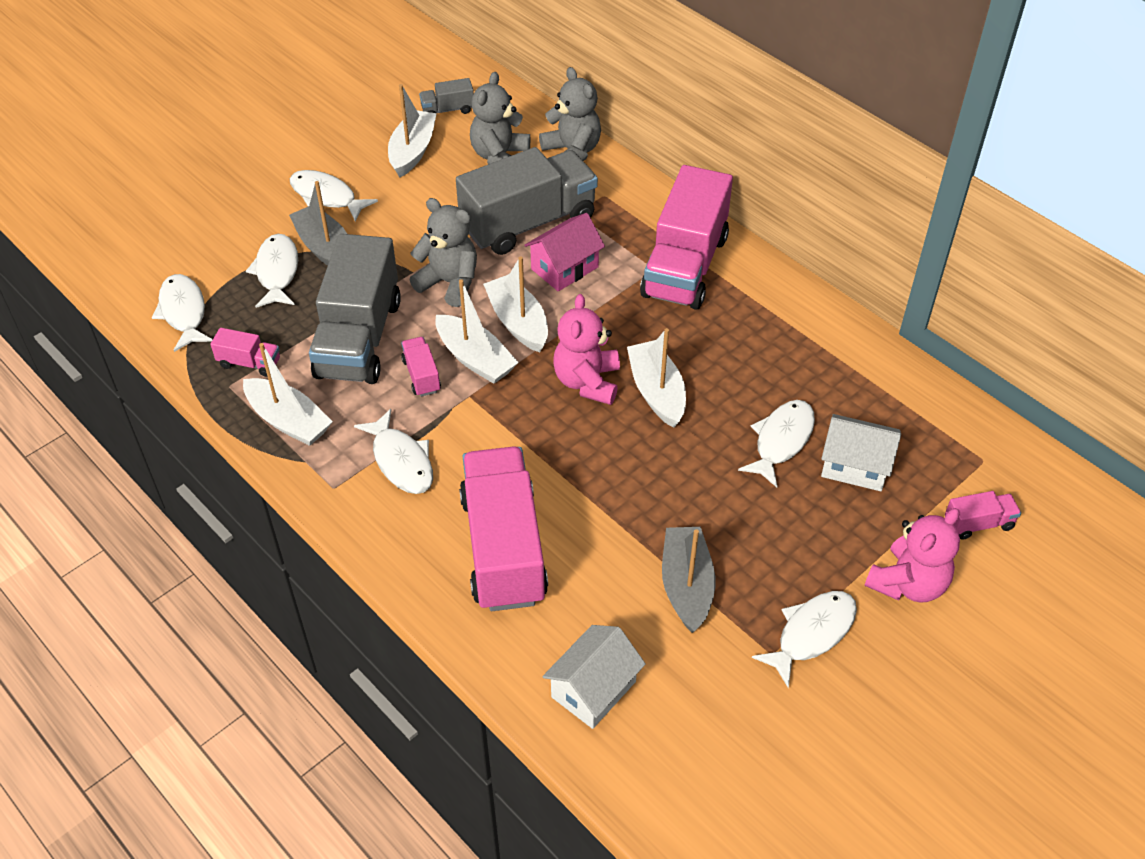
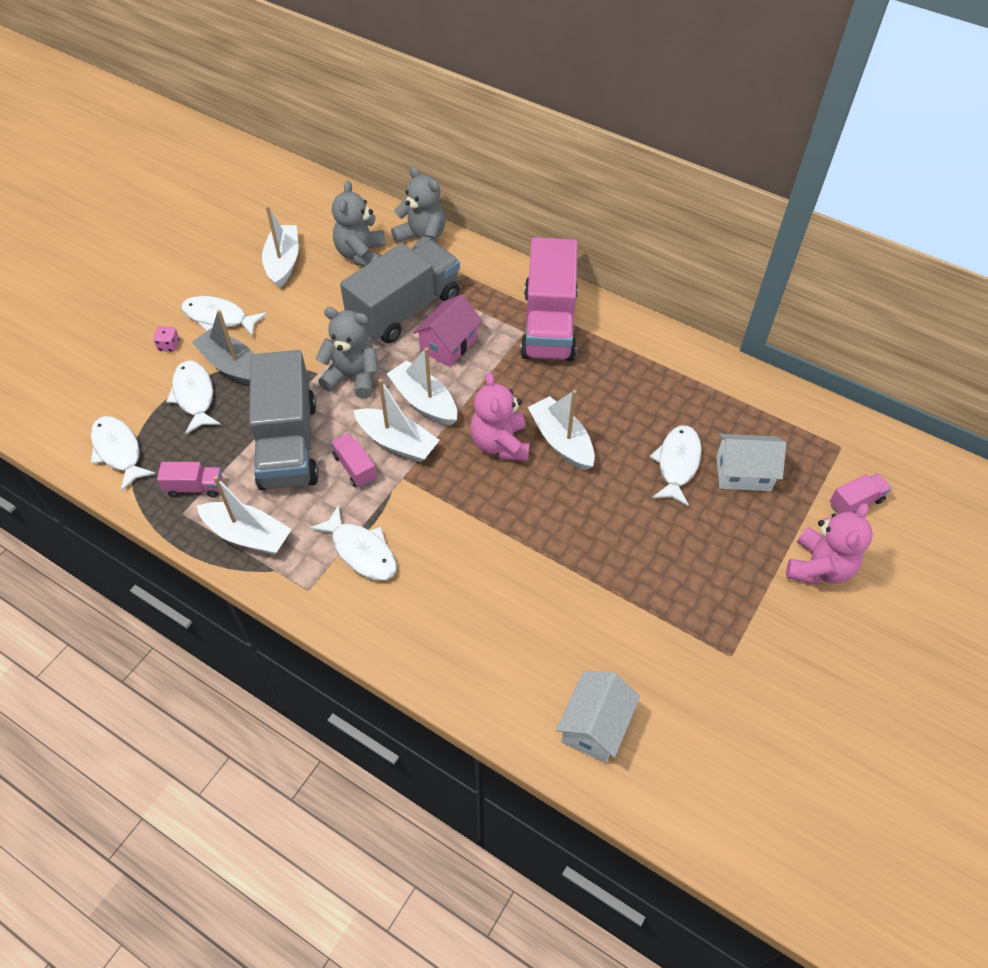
camera: 15 degrees left, 5 degrees up
grey truck [419,78,474,114] -> none
pink truck [459,446,548,611] -> none
grey boat [662,527,716,633] -> none
white fish [752,591,857,688] -> none
none -> pink dice [153,326,180,352]

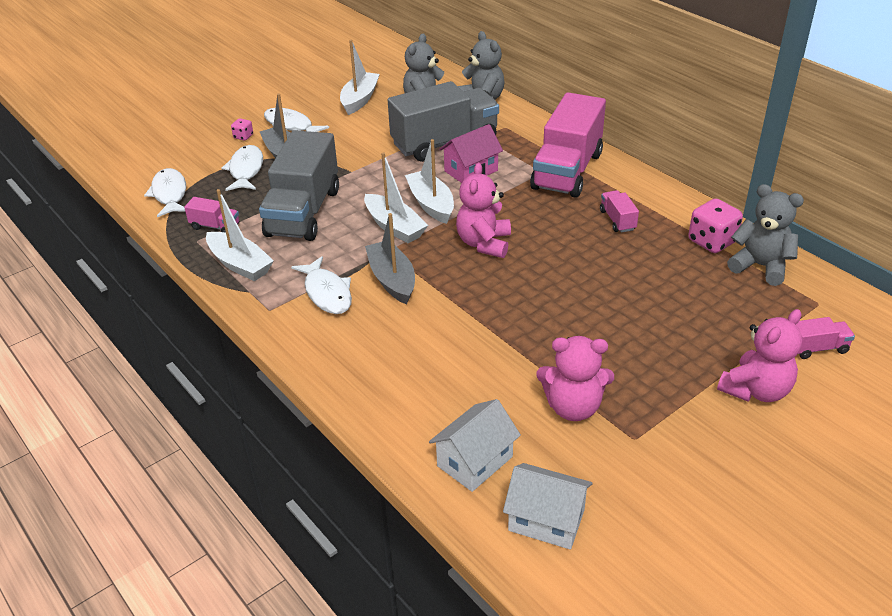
camera: 20 degrees right, 15 degrees down
grey teddy bear [315,307,379,398] -> grey teddy bear moved to [727,184,804,286]
pink truck [331,433,377,488] -> pink truck moved to [600,190,639,233]
white boat [528,390,595,471] -> none
white fish [650,425,702,507] -> none
white house [716,434,786,491] -> white house moved to [503,463,593,550]
none -> grey boat [365,213,415,304]
none -> pink teddy bear [536,336,614,421]
none -> pink dice [688,198,743,253]

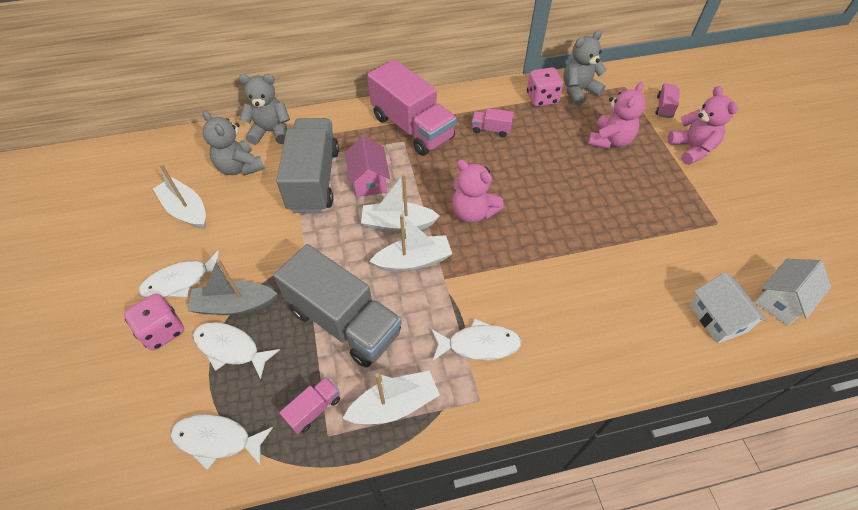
camera: 65 degrees left, 15 degrees up
pink dice [231,118,253,141] -> pink dice [124,293,184,351], size x1.97
grey boat [365,213,415,304] -> none
pink teddy bear [536,336,614,421] -> pink teddy bear moved to [588,82,646,149]

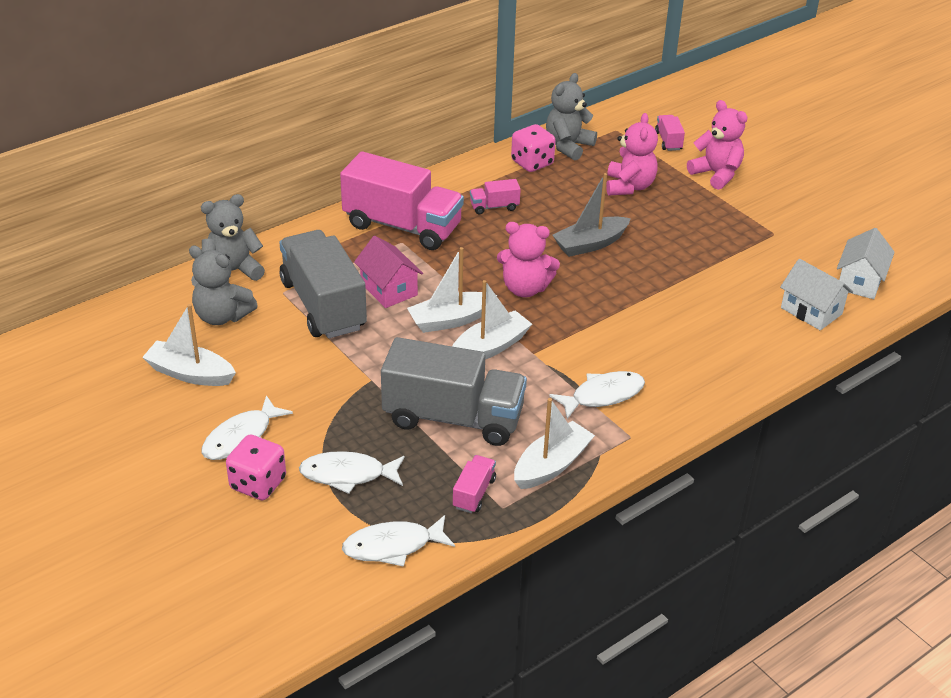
camera: 25 degrees left, 15 degrees down
grey boat [188,259,278,315] -> grey boat moved to [553,173,631,257]

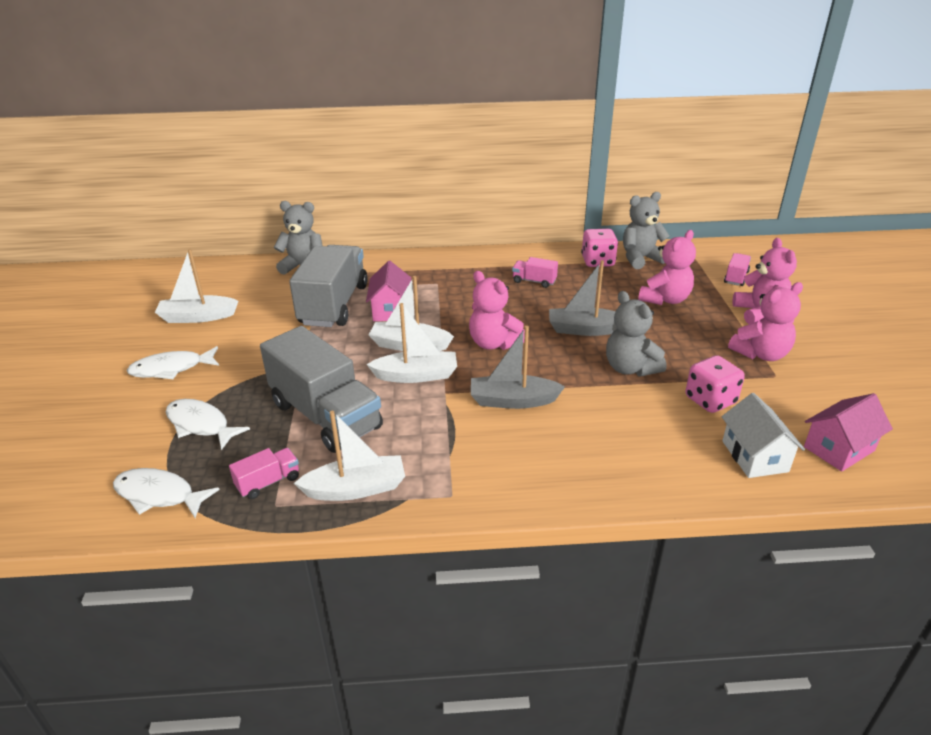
camera: 35 degrees right, 5 degrees down
white boat [142,304,236,386] -> white boat turned 60 degrees counterclockwise [155,249,238,323]
grey teddy bear [189,246,258,325] -> grey teddy bear moved to [606,291,667,376]
pink dice [226,435,286,500] -> pink dice moved to [685,355,745,413]
pink truck [340,151,464,250] -> none
white fish [549,371,645,419] -> none
white house [837,228,895,299] -> pink house [804,393,893,472]
none -> grey boat [471,326,565,409]
none -> pink teddy bear [728,282,803,361]

